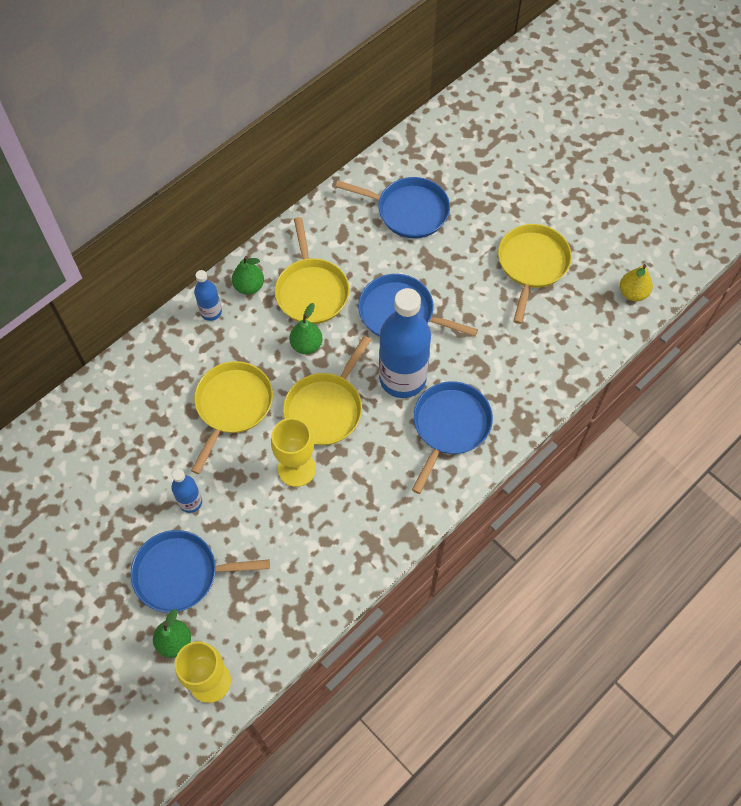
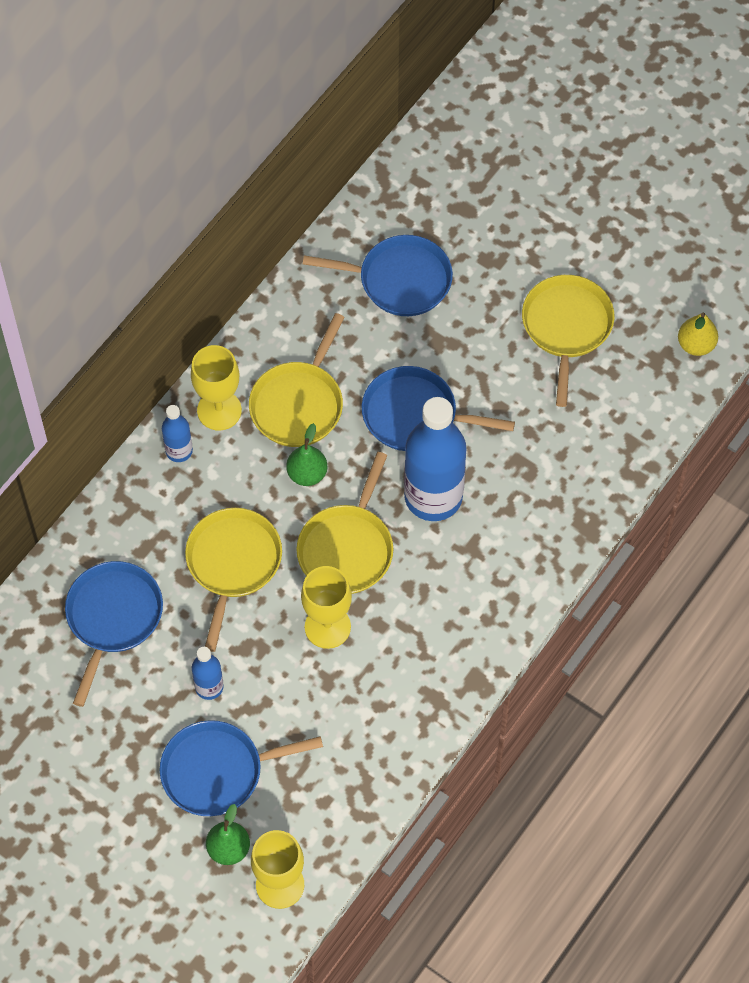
camera: 10 degrees left, 0 degrees up
green pear [232,256,264,295] -> yellow goblet [191,345,242,431]
yellow pan [275,217,350,324] -> yellow pan turned 45 degrees clockwise [249,313,344,447]
blue pan [412,381,493,494] -> blue pan moved to [65,561,163,707]

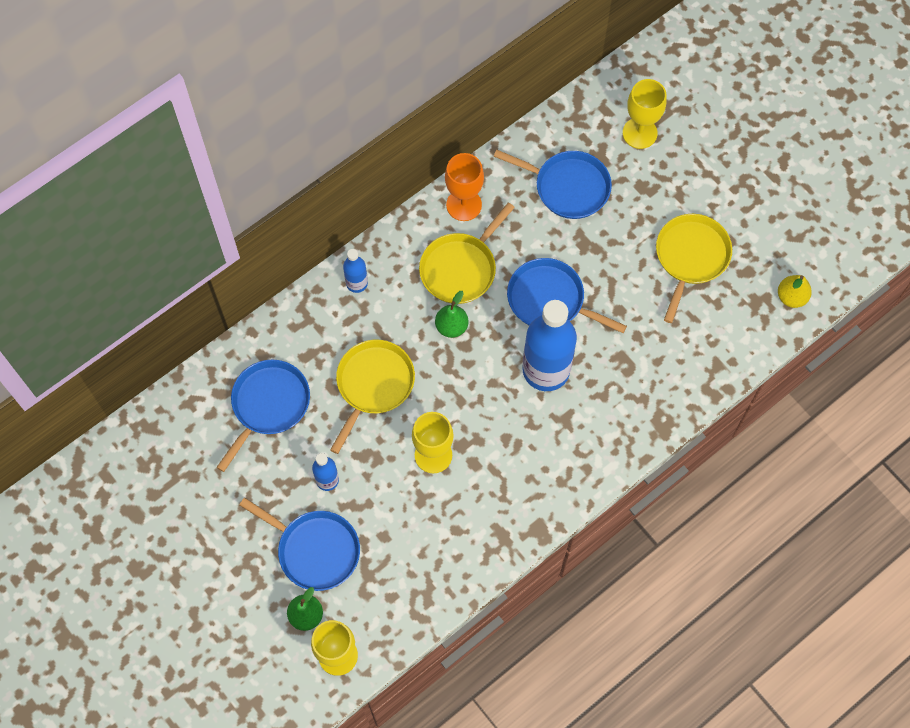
camera: 15 degrees right, 5 degrees up
blue pan [159,720,323,816] -> blue pan turned 150 degrees counterclockwise [239,498,360,591]
yellow goblet [191,345,242,431] -> yellow goblet moved to [623,79,666,149]
yellow pan [297,452,393,594] -> none
none -> orange goblet [445,153,484,221]

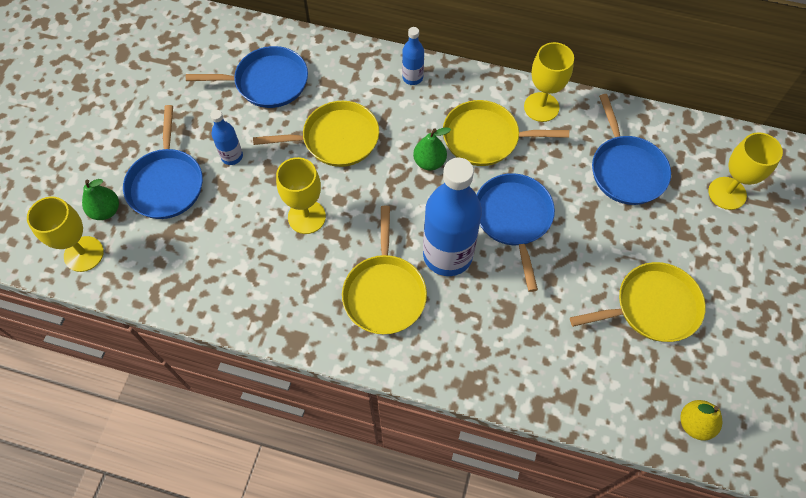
camera: 55 degrees right, 5 degrees down
orange goblet [445,153,484,221] -> yellow goblet [524,42,574,122]
none -> yellow pan [342,206,427,334]

